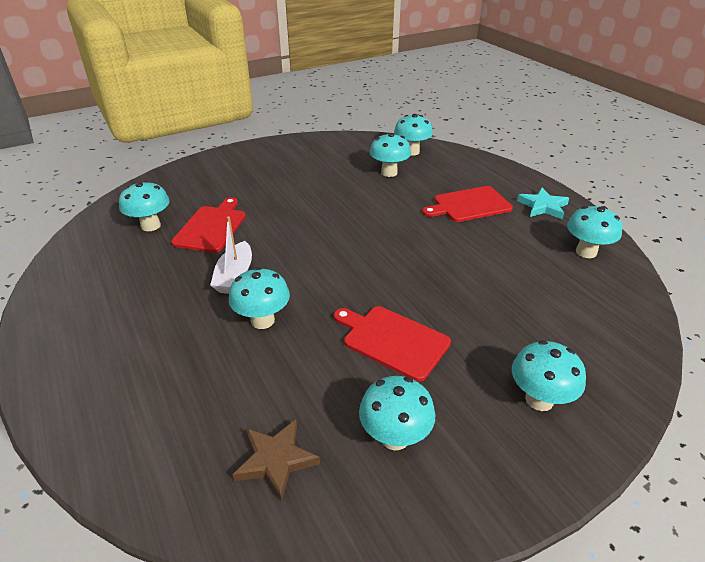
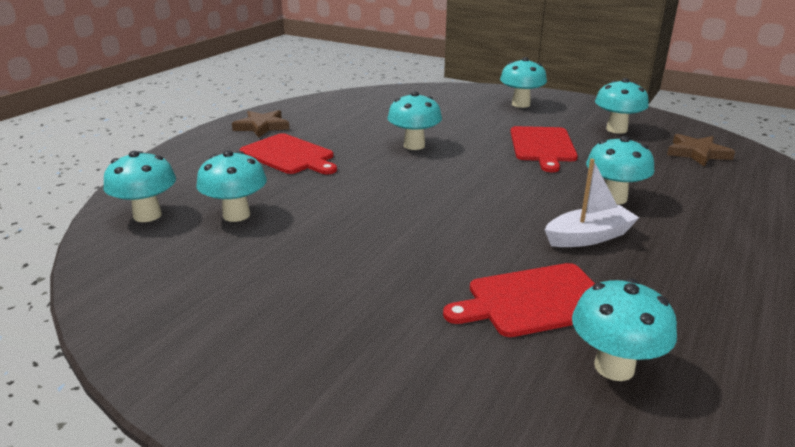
camera: 120 degrees left, 10 degrees down
turquoise star [517,188,569,219] -> brown star [232,110,290,138]
turquoise mushroom [567,206,622,258] -> turquoise mushroom moved to [387,92,442,150]

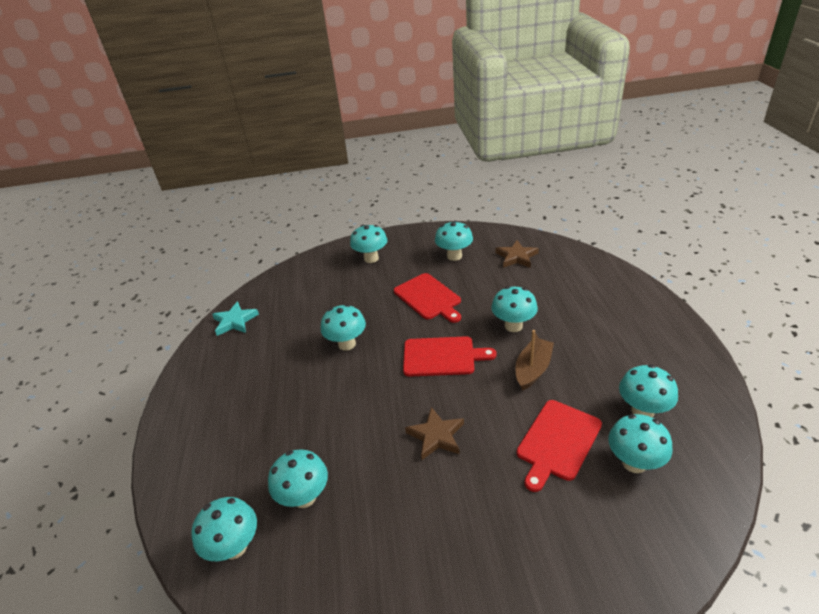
camera: 35 degrees left, 10 degrees up
brown star [232,110,290,138] -> brown star moved to [405,407,464,460]
red cutting board [240,133,337,174] -> red cutting board moved to [403,336,497,377]
white boat [545,159,639,247] -> brown boat [516,330,554,391]
none -> turquoise star [212,301,259,336]
none -> turquoise mushroom [619,365,678,418]

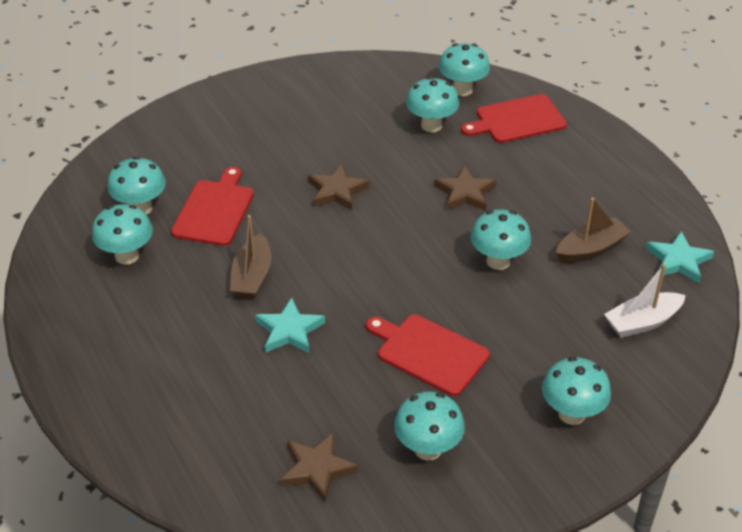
camera: 155 degrees right, 5 degrees up
red cutting board [403,336,497,377] -> red cutting board moved to [461,94,567,143]
turquoise mushroom [491,286,538,332] -> turquoise star [255,298,325,354]
none -> brown star [434,165,497,211]
none -> brown boat [556,198,631,263]
none -> white boat [604,264,686,338]

